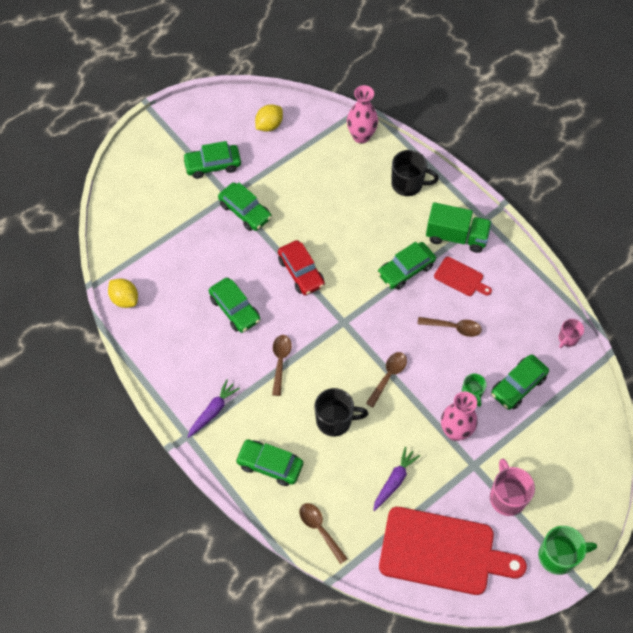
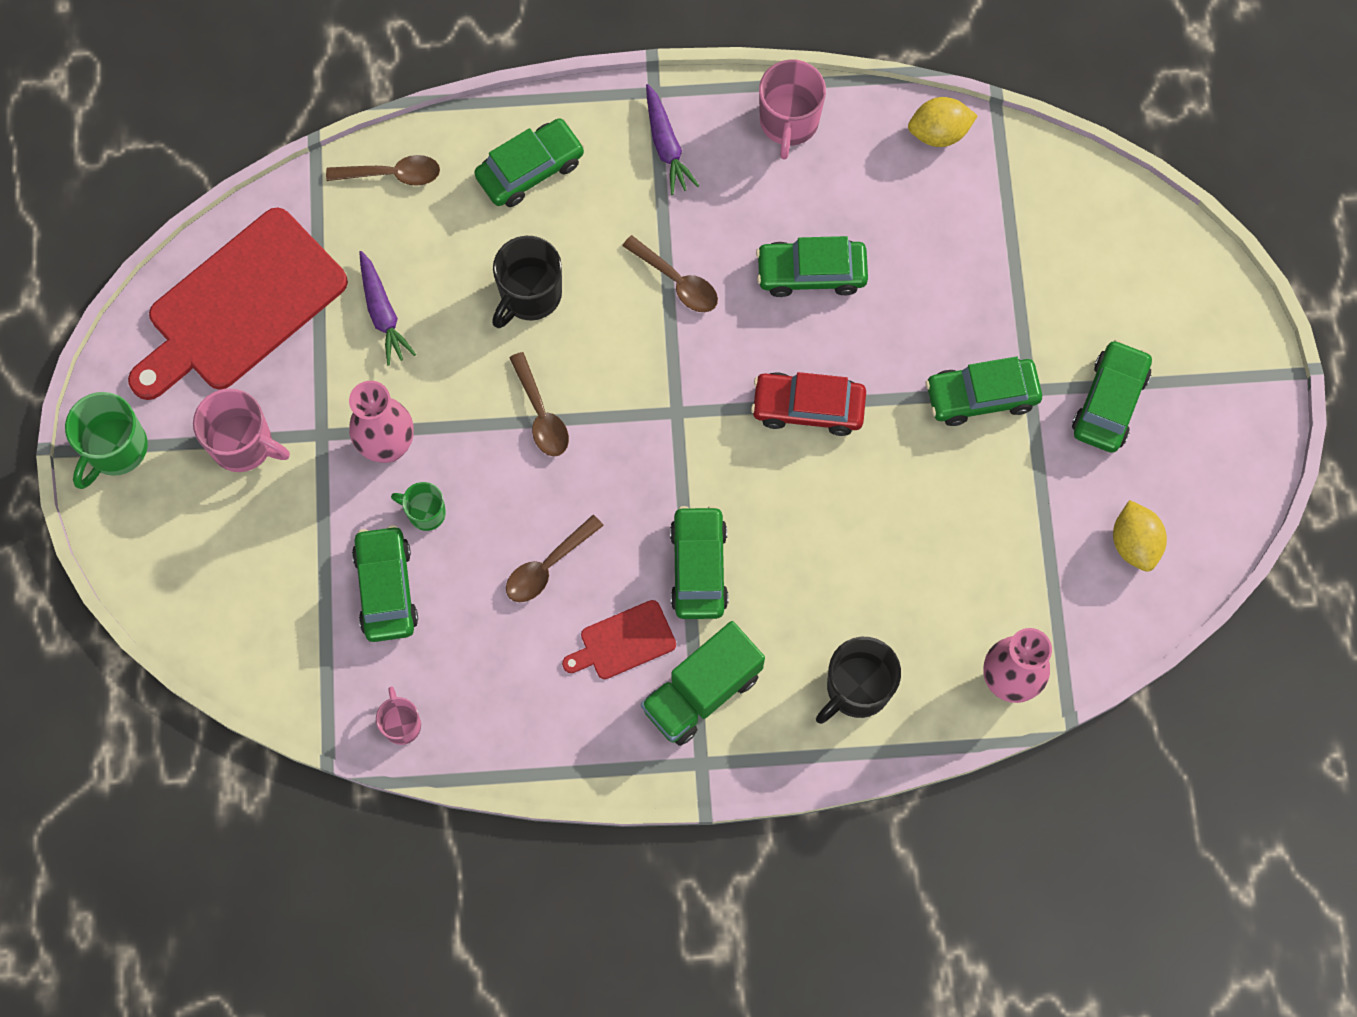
camera: 125 degrees right, 10 degrees up
none -> pink mug [759,59,826,159]

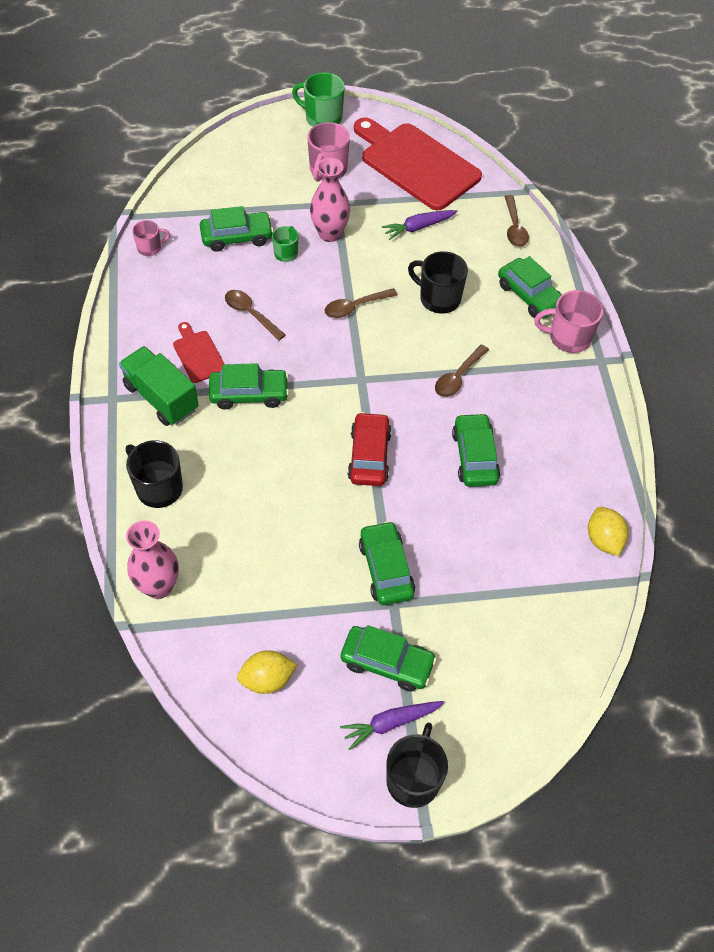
camera: 85 degrees right, 15 degrees down
purple carrot [646,84,699,195] -> purple carrot moved to [340,701,444,750]
pink mug [759,59,826,159] -> pink mug moved to [534,290,604,353]
none -> black mug [386,722,448,808]

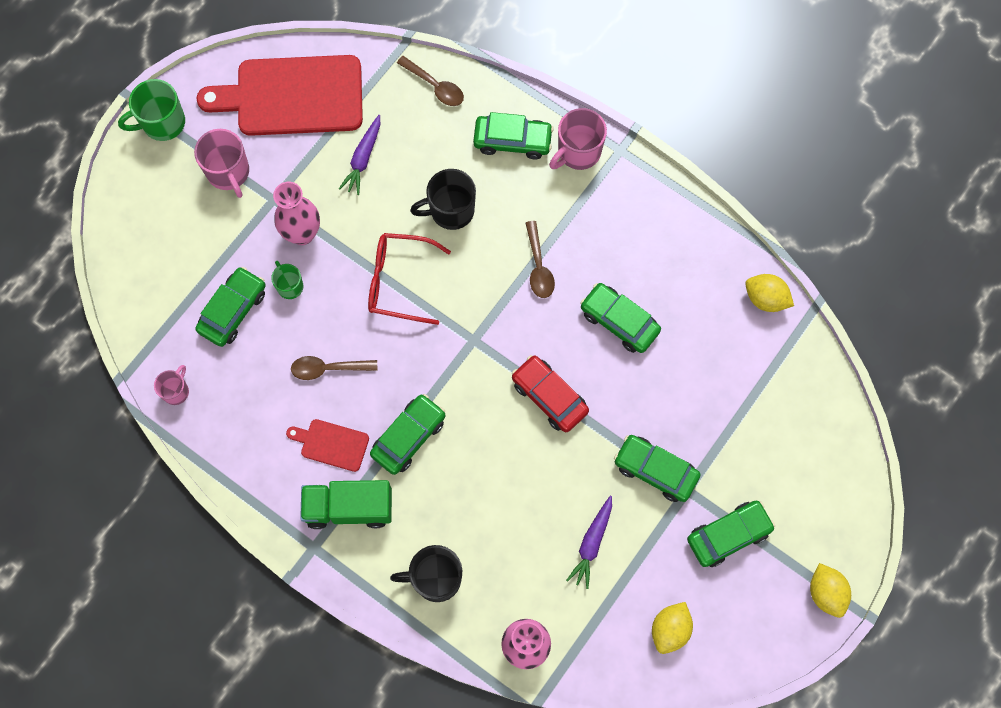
camera: 45 degrees left, 15 degrees up
brown spoon [324,288,398,318] -> red glasses [368,233,451,325]
purple carrot [340,701,444,750] -> purple carrot moved to [566,496,612,589]
black mug [386,722,448,808] -> yellow lemon [810,563,851,618]

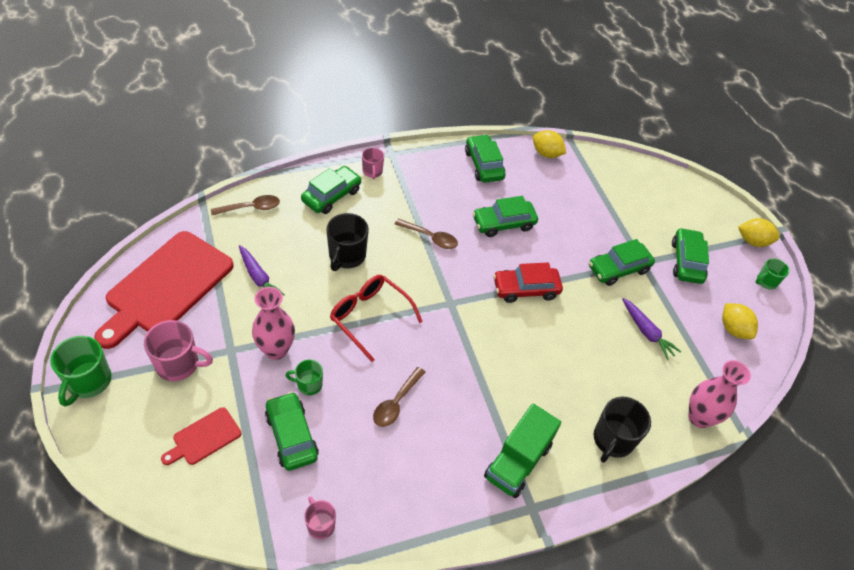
camera: 60 degrees left, 20 degrees down
red cutting board [286,419,369,472] -> red cutting board moved to [161,407,241,465]
red glasses [368,233,451,325] -> red glasses turned 90 degrees clockwise [330,275,423,362]
green car [370,394,445,475] -> green car moved to [465,134,505,183]
pink mug [549,108,607,170] -> pink mug [362,148,384,179], size x0.59
yellow lemon [745,274,794,312] -> yellow lemon turned 60 degrees clockwise [533,130,566,158]
none -> green mug [755,258,789,290]

